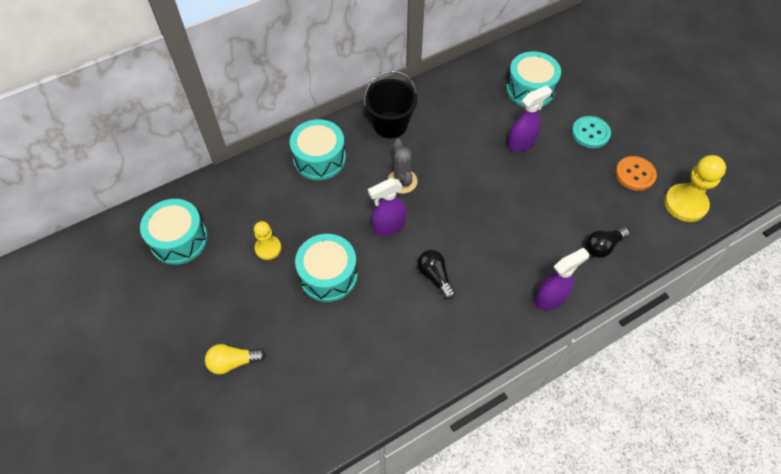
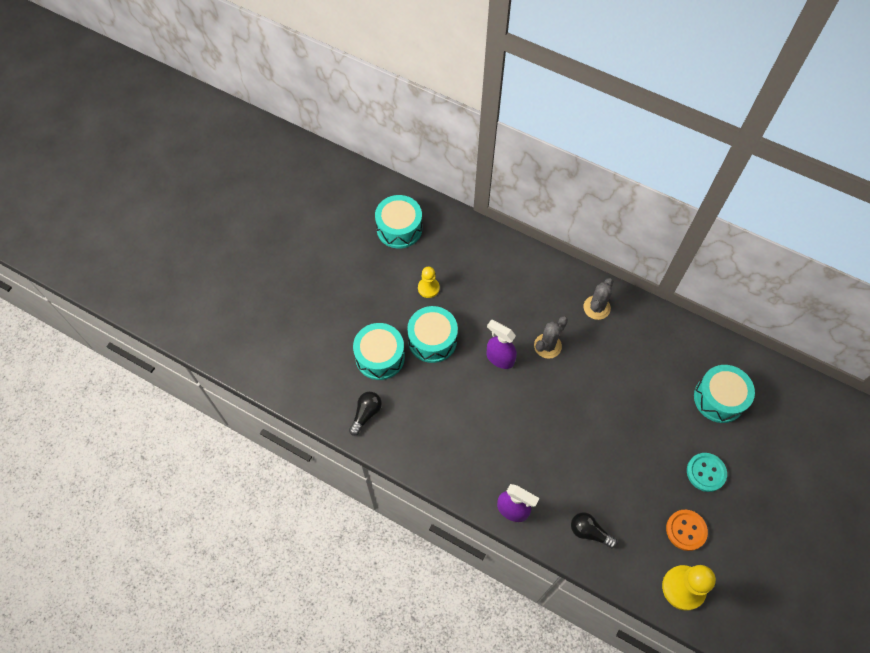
camera: 60 degrees right, 5 degrees up
yellow light bulb [205,344,266,375] -> none
turquoise drum [290,119,346,180] -> turquoise drum moved to [353,323,405,380]
black bucket [364,71,417,138] -> grey cactus [583,278,613,320]
black light bulb [417,250,455,299] -> black light bulb moved to [349,392,382,436]
purple spray bottle [508,86,552,152] -> none

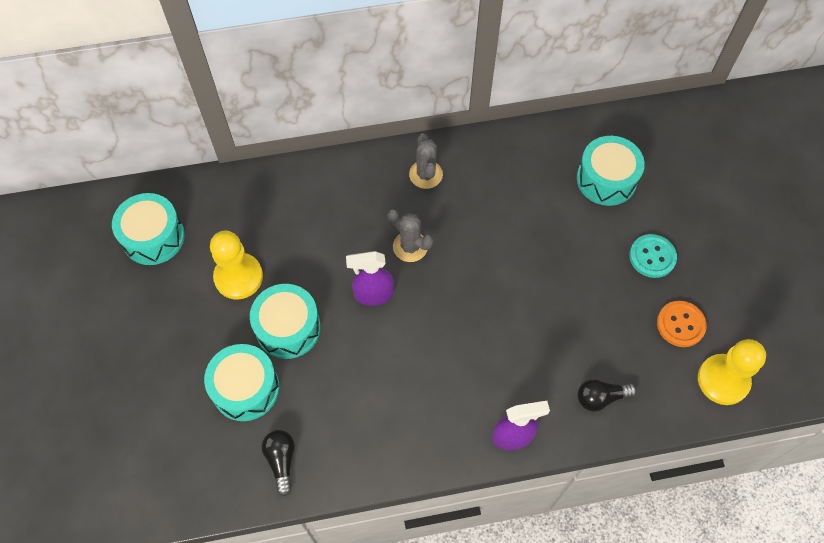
camera: 40 degrees left, 0 degrees up
yellow pawn [418,267,440,298] -> yellow pawn [210,231,263,299], size x1.67
grey cactus [534,316,568,359] -> grey cactus turned 60 degrees counterclockwise [388,209,433,262]

